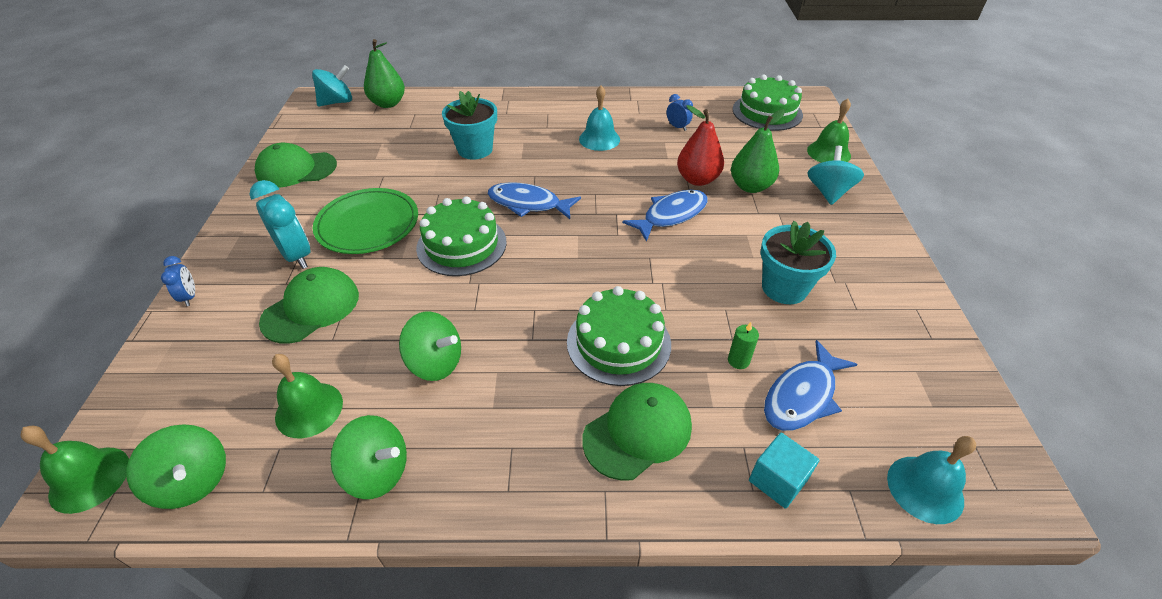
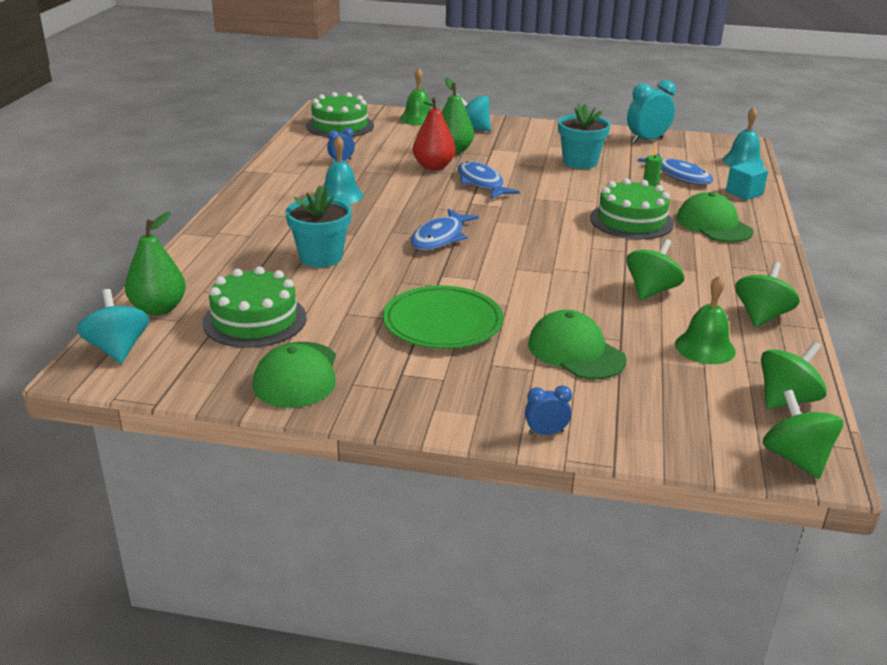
camera: 80 degrees left, 15 degrees down
green bell [21,426,129,514] -> green spinning top [763,390,843,479]
turquoise clock [250,180,311,269] -> turquoise clock moved to [627,80,676,143]
green cake [416,196,507,276] -> green cake moved to [202,266,306,348]

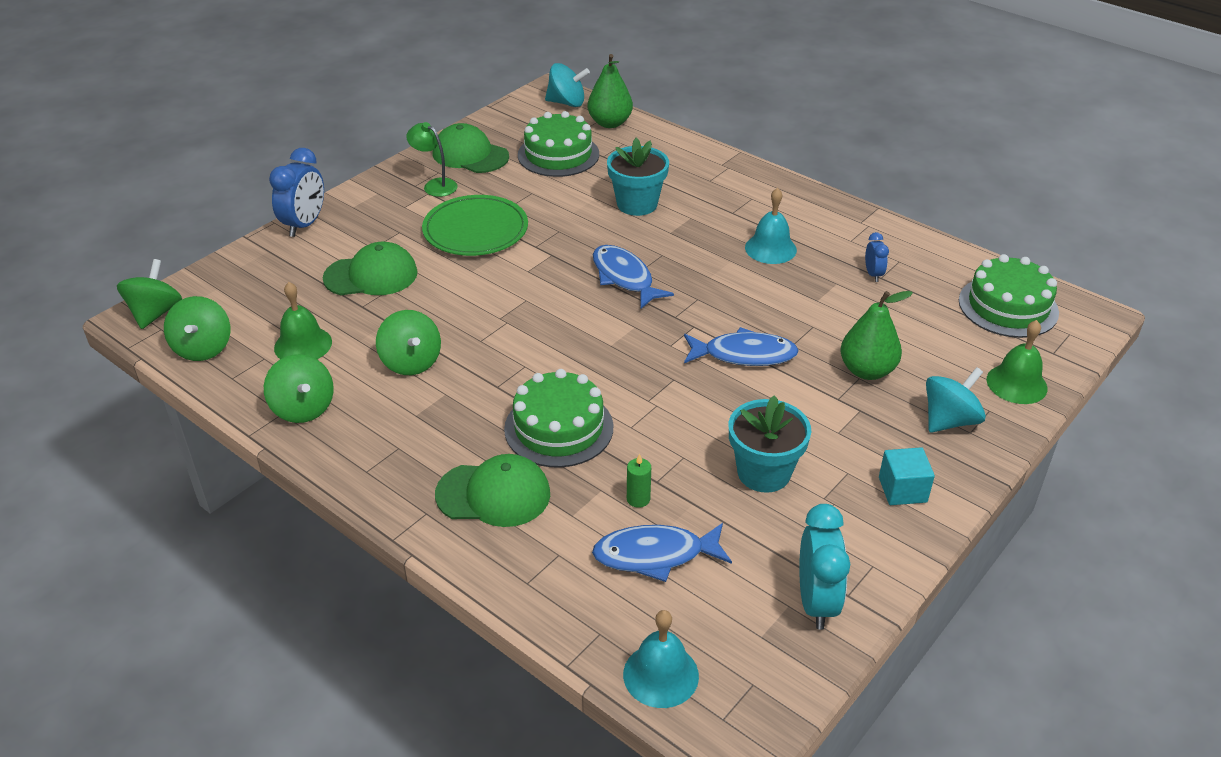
camera: 120 degrees right, 10 degrees up
red pear [413,97,456,170] -> none
blue clock [525,385,572,435] -> blue clock [269,148,324,237], size x1.89
turquoise cube [726,162,768,200] -> turquoise cube moved to [879,447,935,505]
green spinning top [763,390,843,479] -> green spinning top turned 90 degrees counterclockwise [117,259,182,329]
none -> green lamp [406,122,458,197]

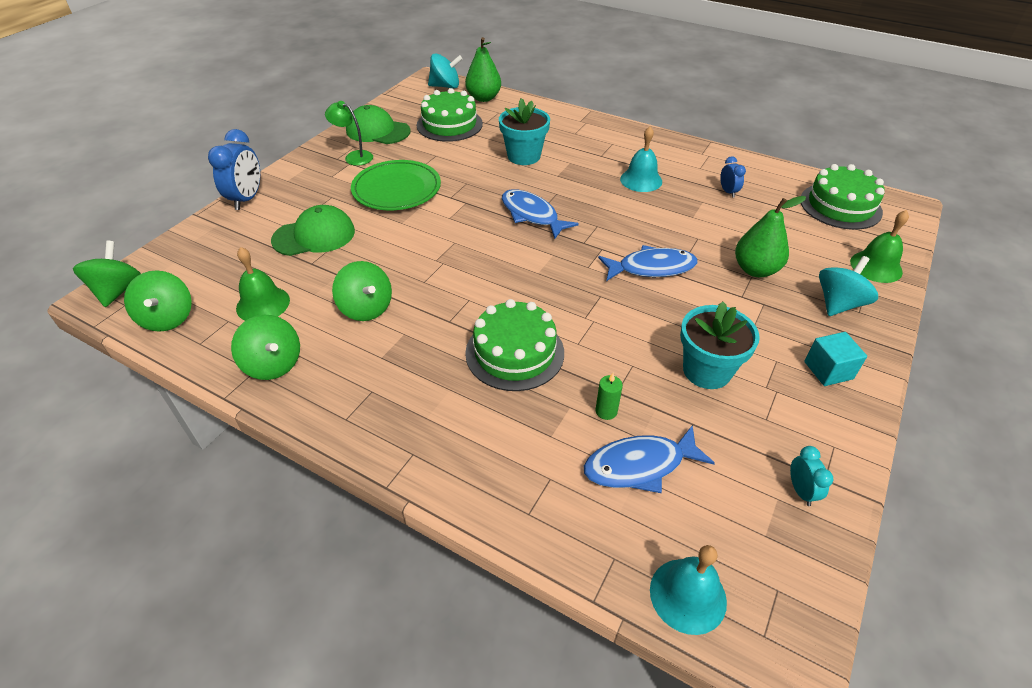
camera: 10 degrees left, 5 degrees up
green cap [435,454,550,527] -> none
turquoise clock [799,504,850,630] -> turquoise clock [790,446,833,506], size x0.53

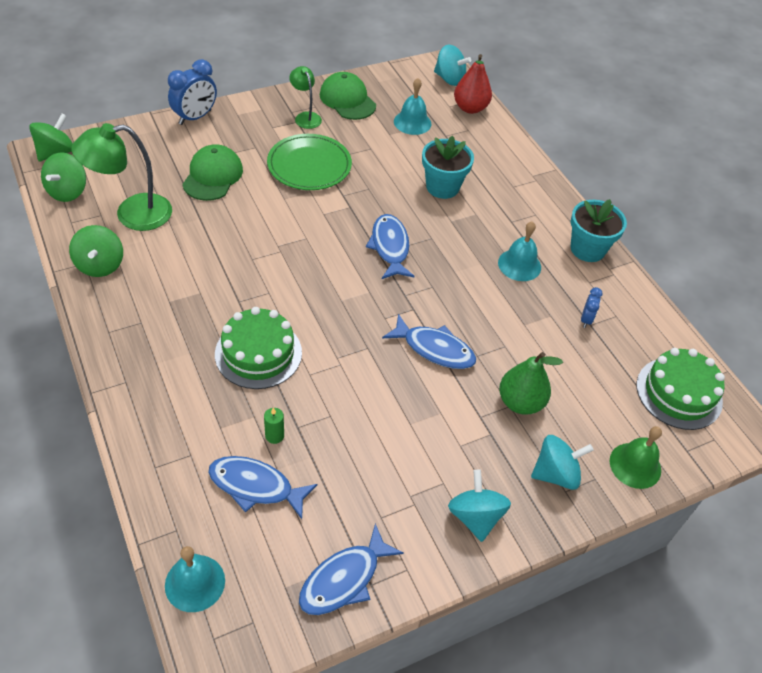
camera: 30 degrees right, 5 degrees up
green bell [236,247,290,321] -> green lamp [72,123,172,231]
green cap [271,205,355,256] -> green cap turned 90 degrees counterclockwise [182,144,243,201]
green spinning top [332,261,392,321] -> none
green cake [417,88,483,142] -> turquoise bell [394,78,431,135]
green pear [465,37,501,102] -> red pear [454,54,492,114]
turquoise flower pot [680,302,760,389] -> turquoise flower pot moved to [571,199,627,262]
turquoise clock [790,446,833,506] -> blue fish [299,524,404,615]
turquoise cube [804,332,867,386] -> turquoise spinning top [448,470,511,542]

